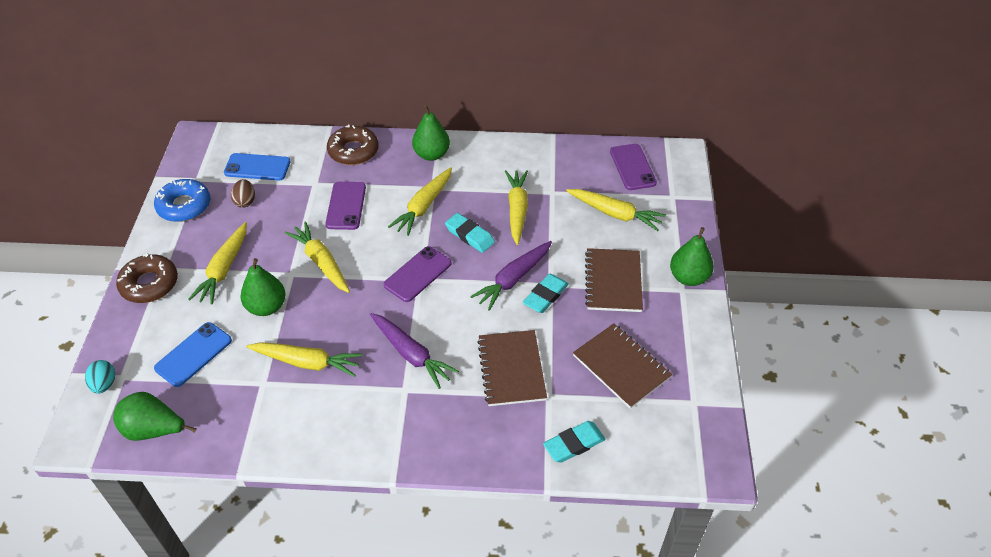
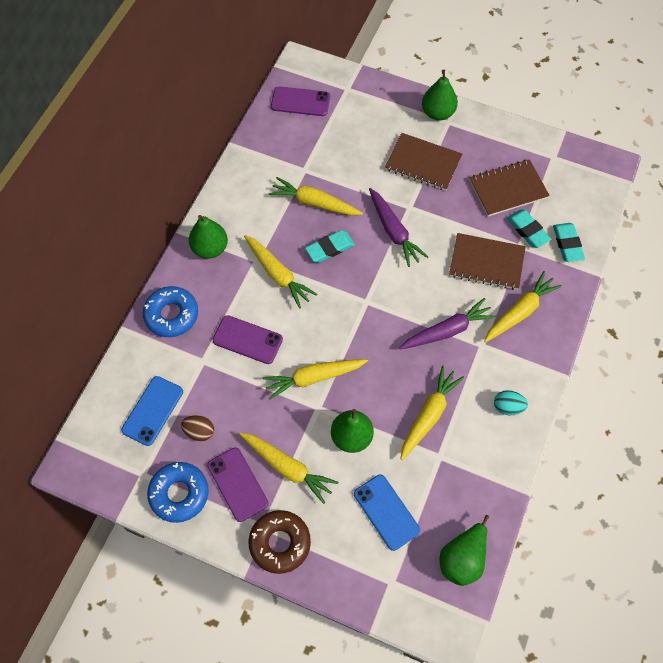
camera: 70 degrees left, 15 degrees up
turquoise egg [85,360,115,394] -> turquoise egg moved to [494,390,528,416]
brown donut [327,124,379,165] -> blue donut [143,286,198,337]
purple phone [384,246,451,302] -> purple phone moved to [207,447,269,522]
turquoise eraser [523,274,569,313] -> turquoise eraser moved to [507,210,551,248]
yellow carrot [566,189,666,231] -> yellow carrot moved to [484,271,562,343]

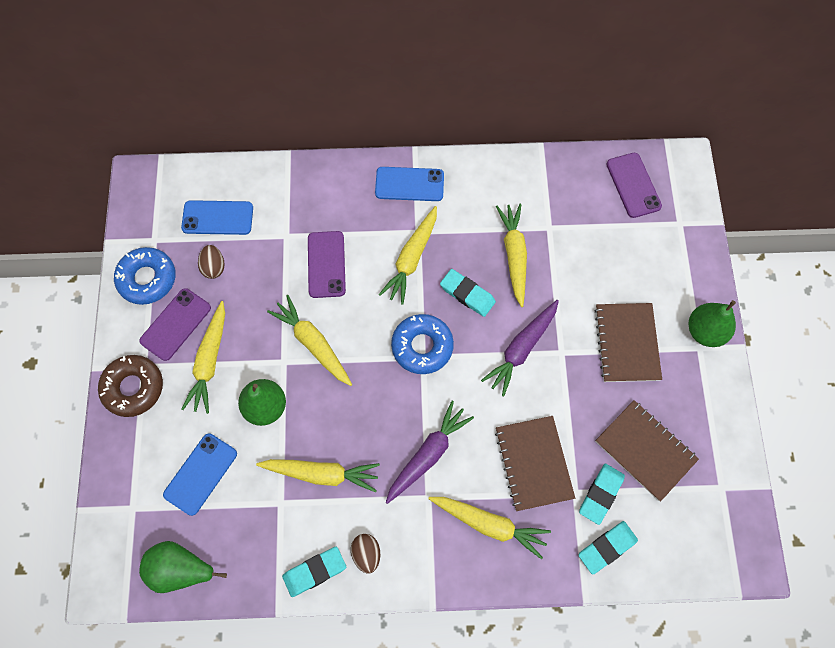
camera: 65 degrees right, 5 degrees up
blue donut [143,286,198,337] -> blue donut moved to [391,314,454,374]
green pear [189,215,228,259] -> blue phone [375,167,444,201]
purple carrot [399,298,497,350] -> purple carrot turned 90 degrees counterclockwise [386,401,474,504]
turquoise egg [494,390,528,416] -> brown egg [351,534,380,574]
none -> turquoise eraser [282,547,346,597]

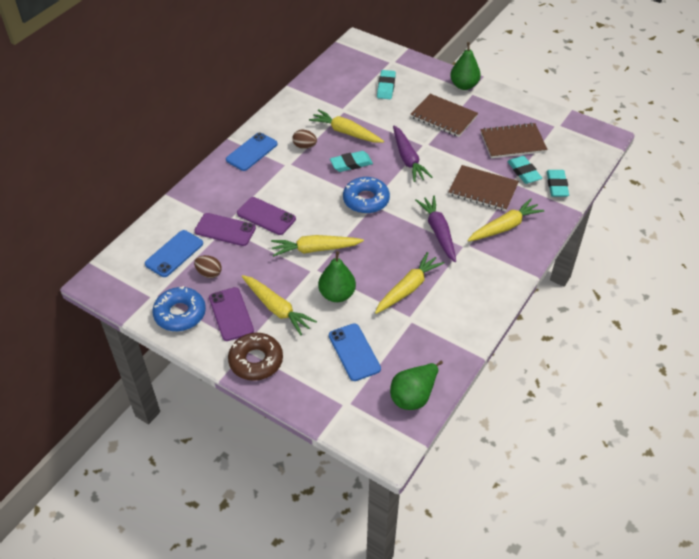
camera: 55 degrees left, 20 degrees down
turquoise eraser [282,547,346,597] -> turquoise eraser moved to [377,70,396,99]
brown egg [351,534,380,574] -> brown egg moved to [292,129,317,149]
yellow carrot [379,206,437,305] -> none
purple phone [606,153,662,218] -> purple phone moved to [194,213,256,246]

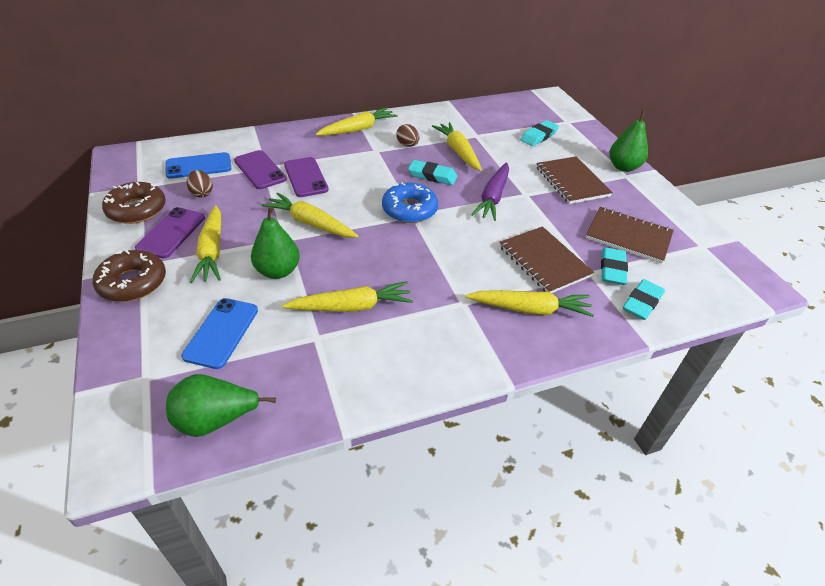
camera: 35 degrees right, 5 degrees down
blue donut [152,286,206,331] -> brown donut [102,182,166,224]
blue phone [226,132,278,171] -> yellow carrot [316,107,398,136]
purple carrot [415,196,456,262] -> none

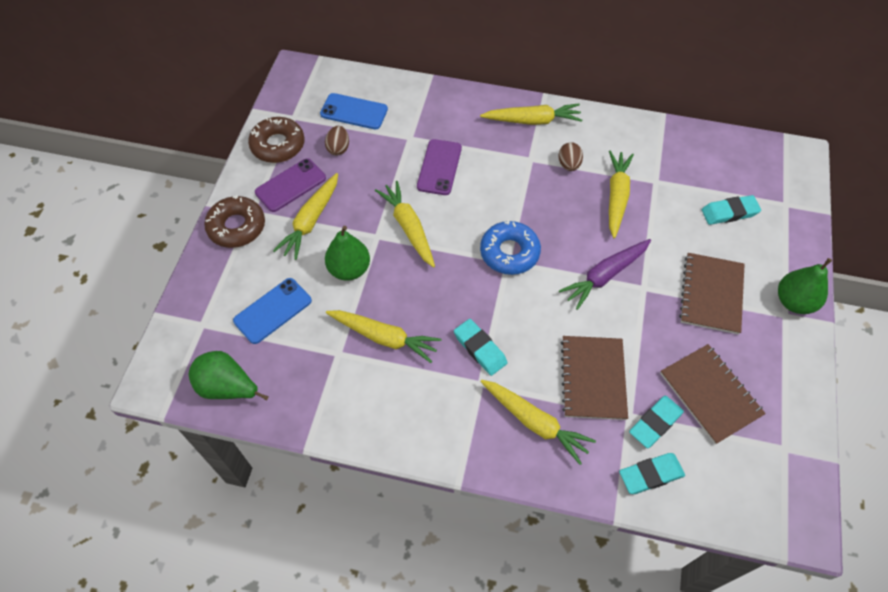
camera: 35 degrees right, 15 degrees up
purple phone [234,150,287,189] -> none
turquoise eraser [408,160,458,185] -> turquoise eraser moved to [454,319,508,376]

